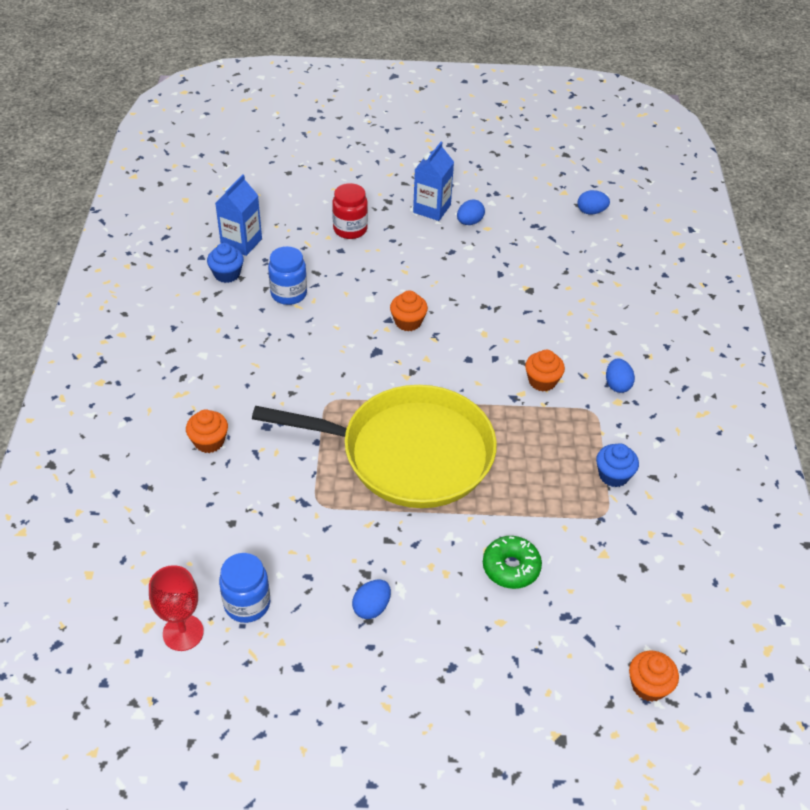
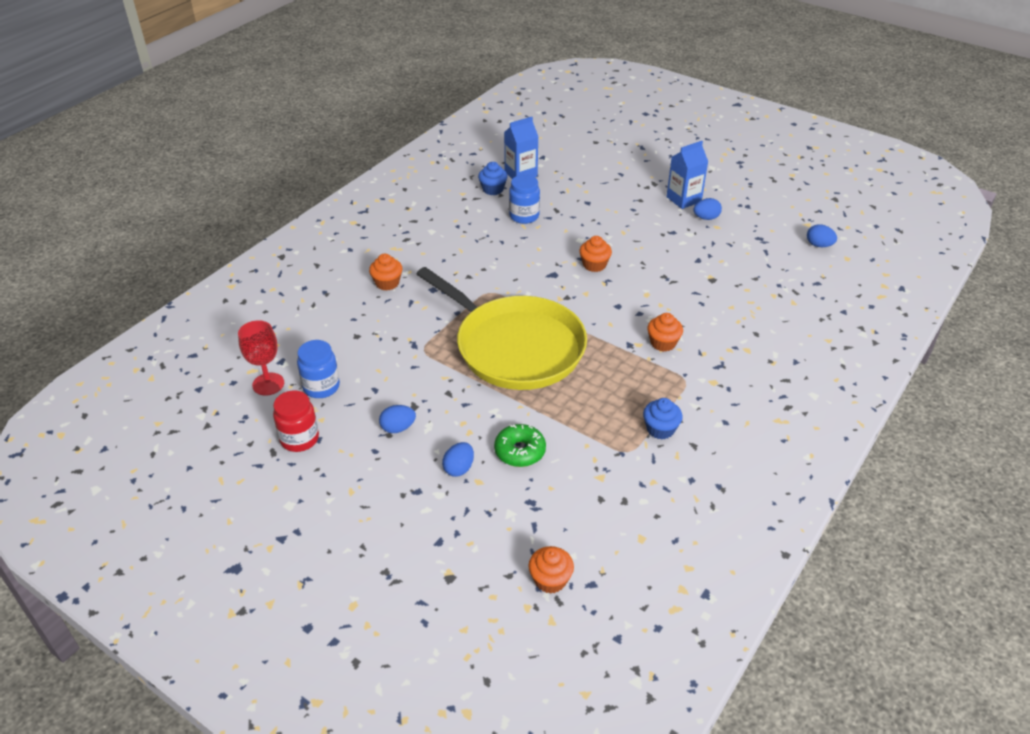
camera: 35 degrees right, 5 degrees down
red jar [332,183,368,239] -> red jar moved to [273,391,319,452]
blue egg [606,359,635,393] -> blue egg moved to [442,442,474,477]

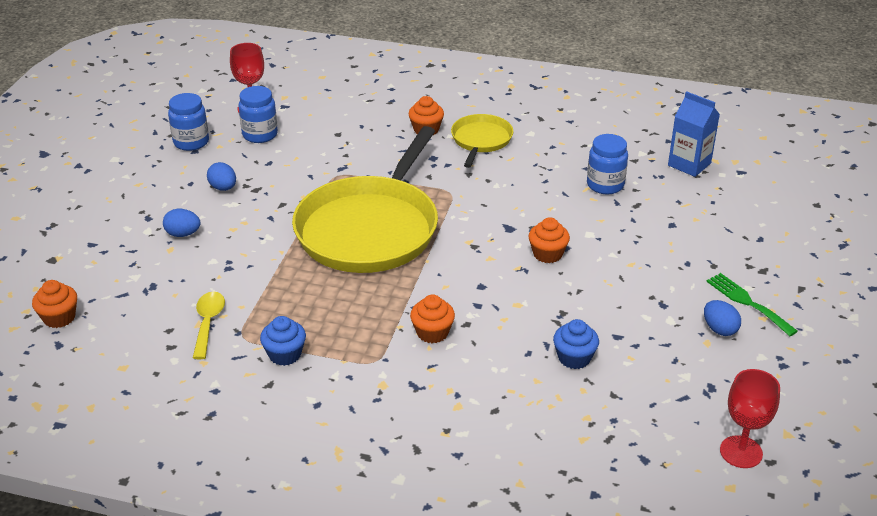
camera: 70 degrees right, 5 degrees down
red jar [273,391,319,452] -> blue jar [168,93,209,151]
blue cupcake [478,162,508,195] -> blue cupcake moved to [553,319,599,369]
green donut [494,424,546,467] -> none
blue carton [666,141,708,209] -> green fork [706,273,798,336]
blue egg [807,224,837,247] -> red goblet [720,369,780,468]
none -> yellow spoon [193,292,225,359]
none -> yellow pan [451,114,513,168]

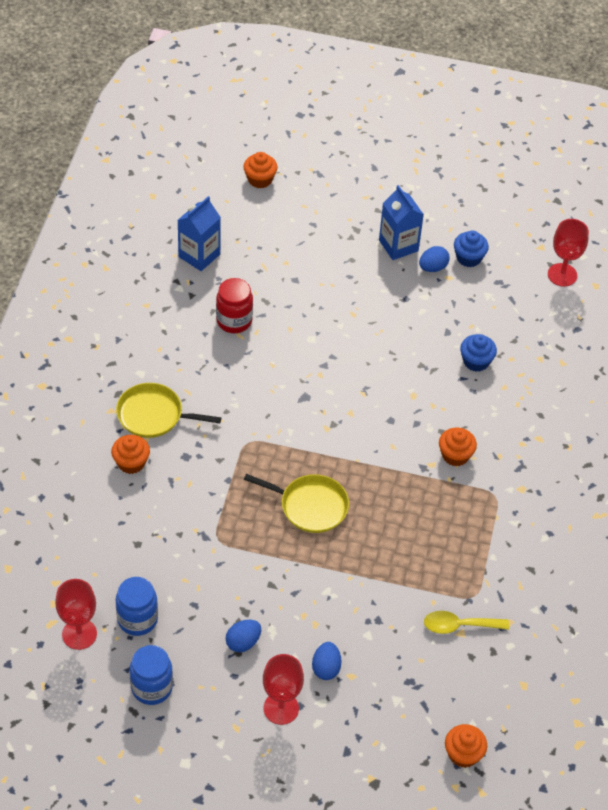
camera: 95 degrees left, 15 degrees up
blue cupcake [260,316,306,366] -> blue cupcake moved to [454,230,489,267]
yellow pan [292,126,438,273] -> yellow pan [244,474,349,533], size x0.48
orange cupcake [529,217,570,263] -> orange cupcake moved to [243,152,277,188]
blue jar [587,134,628,194] -> red jar [216,278,253,333]
green fork [706,273,798,336] -> blue carton [379,185,424,260]
none -> red goblet [263,654,304,725]

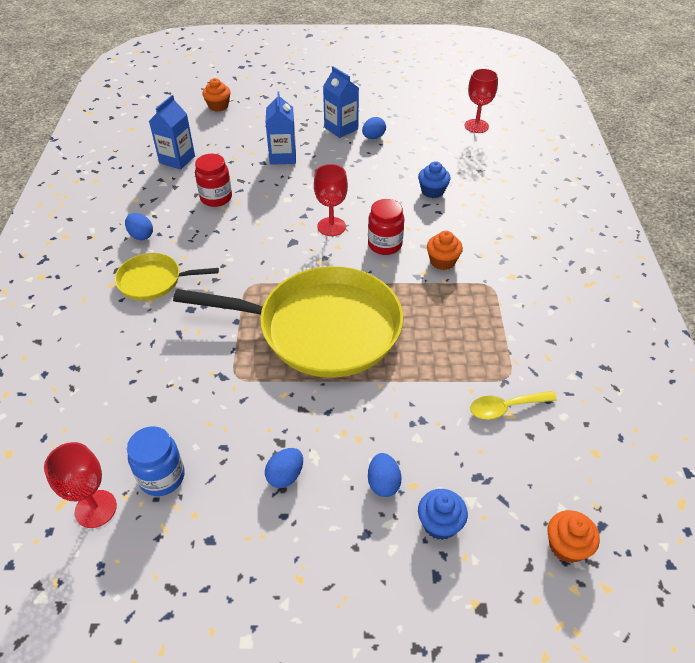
camera: 10 degrees left, 5 degrees down
orange cupcake [111,435,150,474] -> none
blue jar [130,645,173,705] -> none
yellow pan [244,474,349,533] -> yellow pan [173,266,403,378], size x2.07
red goblet [263,654,304,725] -> red goblet moved to [314,164,348,236]
blue cupcake [454,230,489,267] -> blue cupcake moved to [418,489,468,540]
none -> blue egg [125,213,153,240]
none -> blue carton [266,92,296,165]
none -> red jar [368,199,404,255]

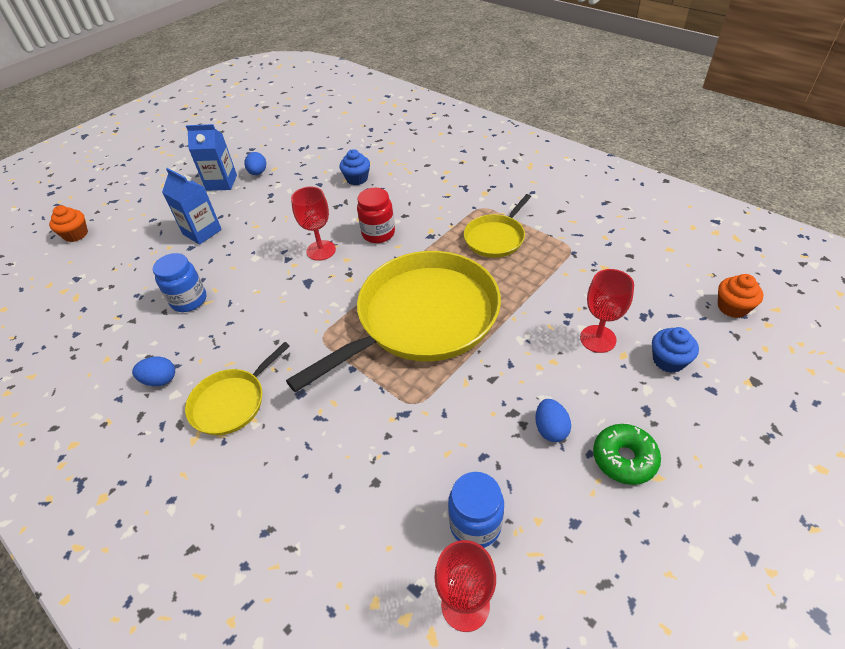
camera: 45 degrees left, 0 degrees up
blue carton [149,95,195,170] -> none
red jar [195,154,232,207] -> blue jar [153,253,206,312]
blue egg [368,453,402,497] -> none
orange cupcake [427,231,463,270] -> none
red goblet [465,68,498,133] -> red goblet moved to [580,269,634,353]
yellow spoon [470,391,557,420] -> none
none -> yellow pan [464,194,531,258]
none -> green donut [593,424,661,485]

